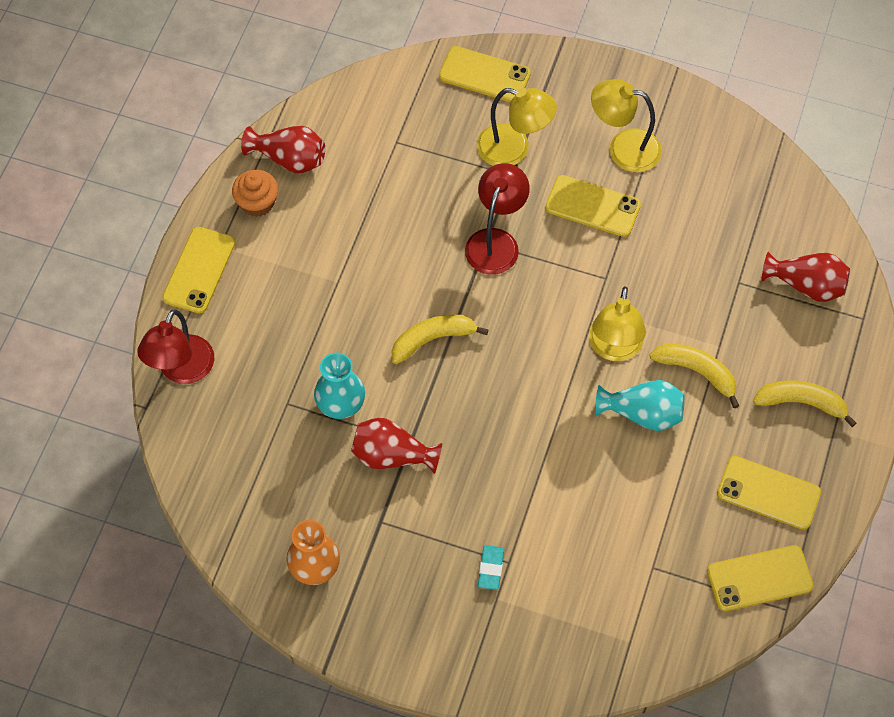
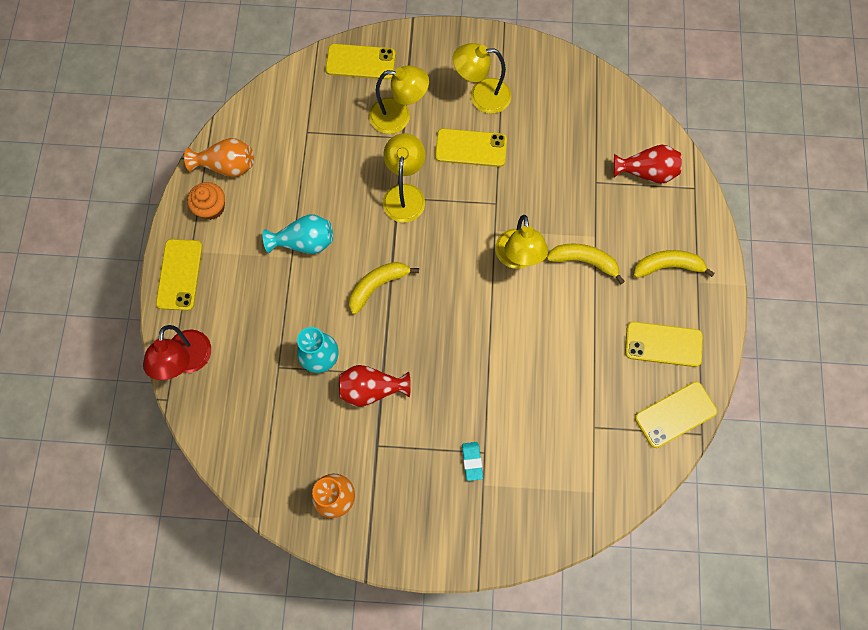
camera: 15 degrees left, 10 degrees up
red vase [241,126,325,173] -> orange vase [184,138,254,177]
red lamp [465,163,530,275] -> yellow lamp [383,133,425,222]
turquoise vase [595,380,685,431] -> turquoise vase moved to [263,215,333,254]

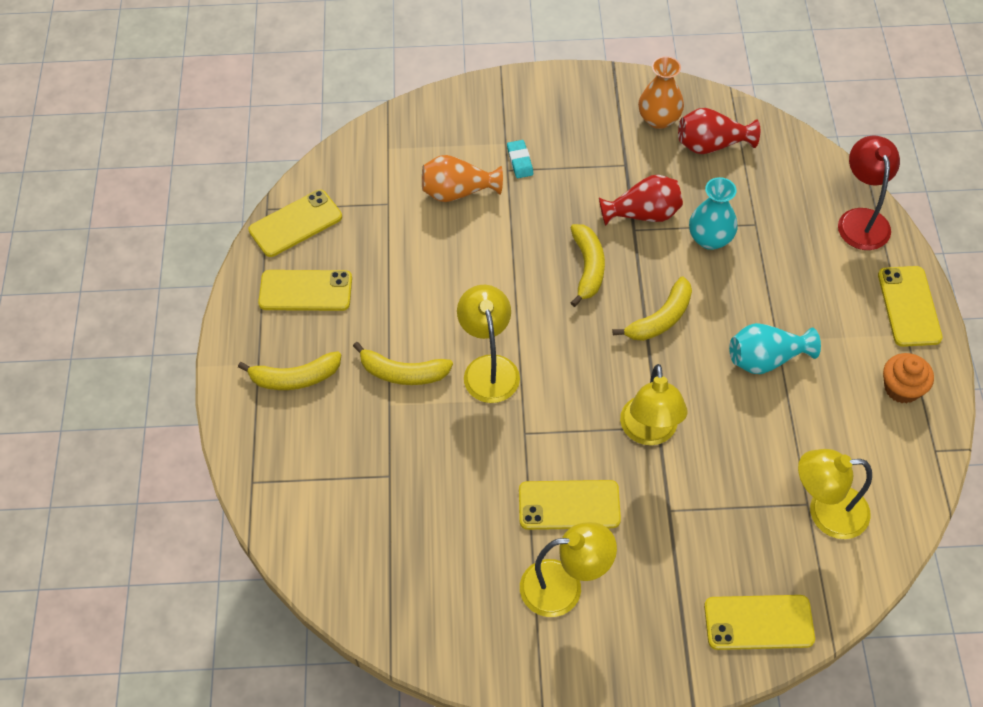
camera: 175 degrees right, 15 degrees down
orange vase [184,138,254,177] -> orange vase moved to [422,155,503,202]
yellow lamp [369,66,429,134] -> yellow lamp moved to [798,449,872,539]
red vase [614,145,682,184] -> red vase moved to [678,108,760,154]
none -> yellow banana [571,224,605,307]

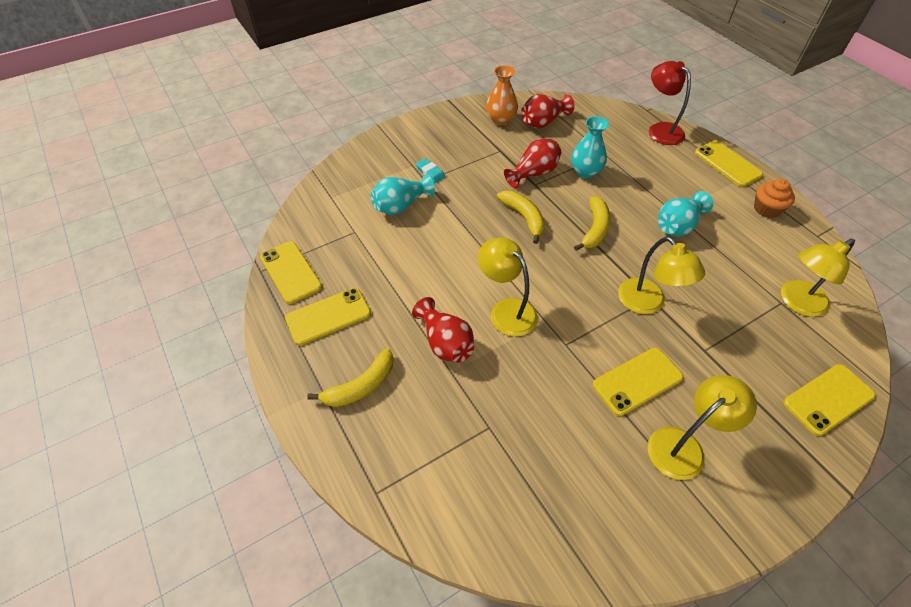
camera: 30 degrees left, 5 degrees down
yellow phone [248,190,342,257] -> yellow phone turned 60 degrees counterclockwise [260,241,322,304]
yellow banana [353,342,453,385] -> red vase [412,297,474,363]
orange vase [422,155,503,202] -> turquoise vase [371,174,435,215]

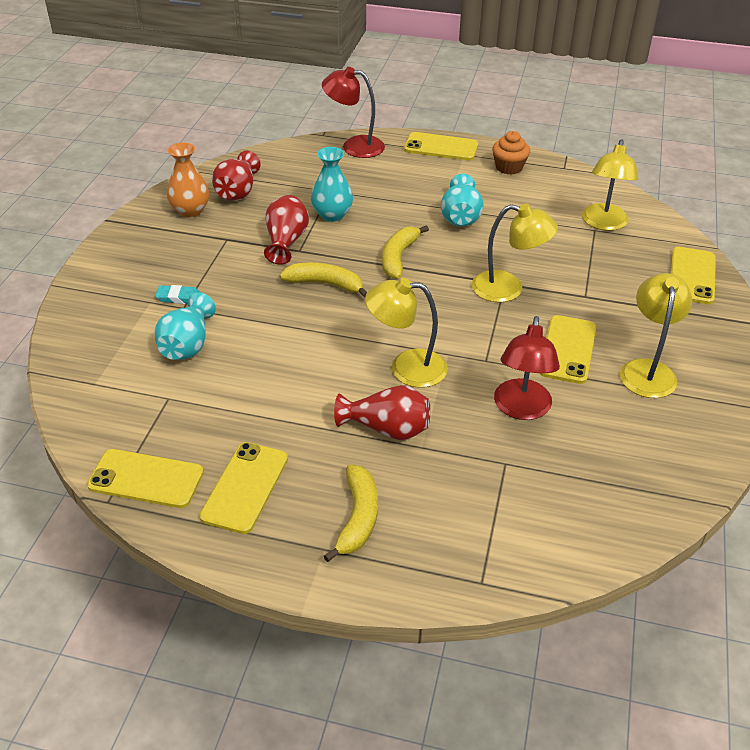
camera: 45 degrees left, 10 degrees down
yellow banana [574,196,610,251] -> yellow banana turned 135 degrees counterclockwise [382,225,429,279]
none -> red lamp [494,316,560,420]

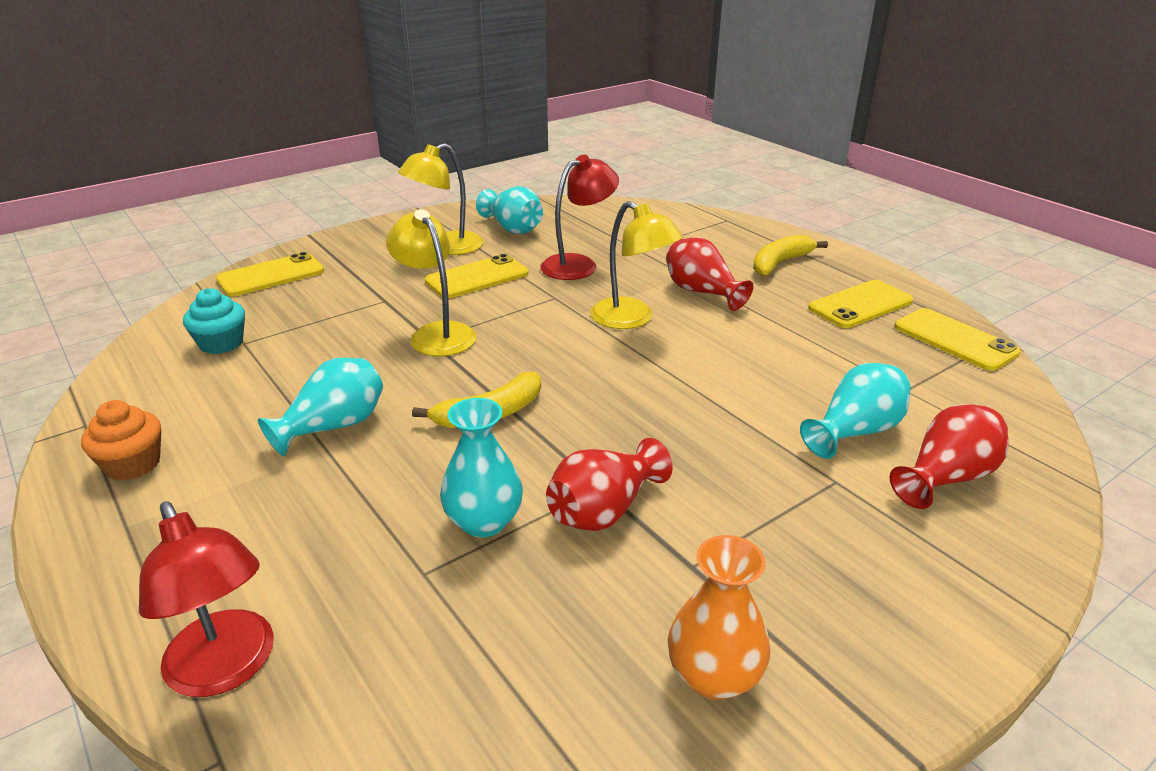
camera: 140 degrees left, 10 degrees down
turquoise eraser [155,285,201,304] -> none
red vase [212,151,261,201] -> red vase moved to [890,404,1009,509]
yellow banana [279,263,367,298] -> none
yellow phone [404,132,478,161] -> none
yellow lamp [582,140,638,231] -> turquoise cupcake [183,288,245,354]
none -> turquoise vase [476,186,543,234]

